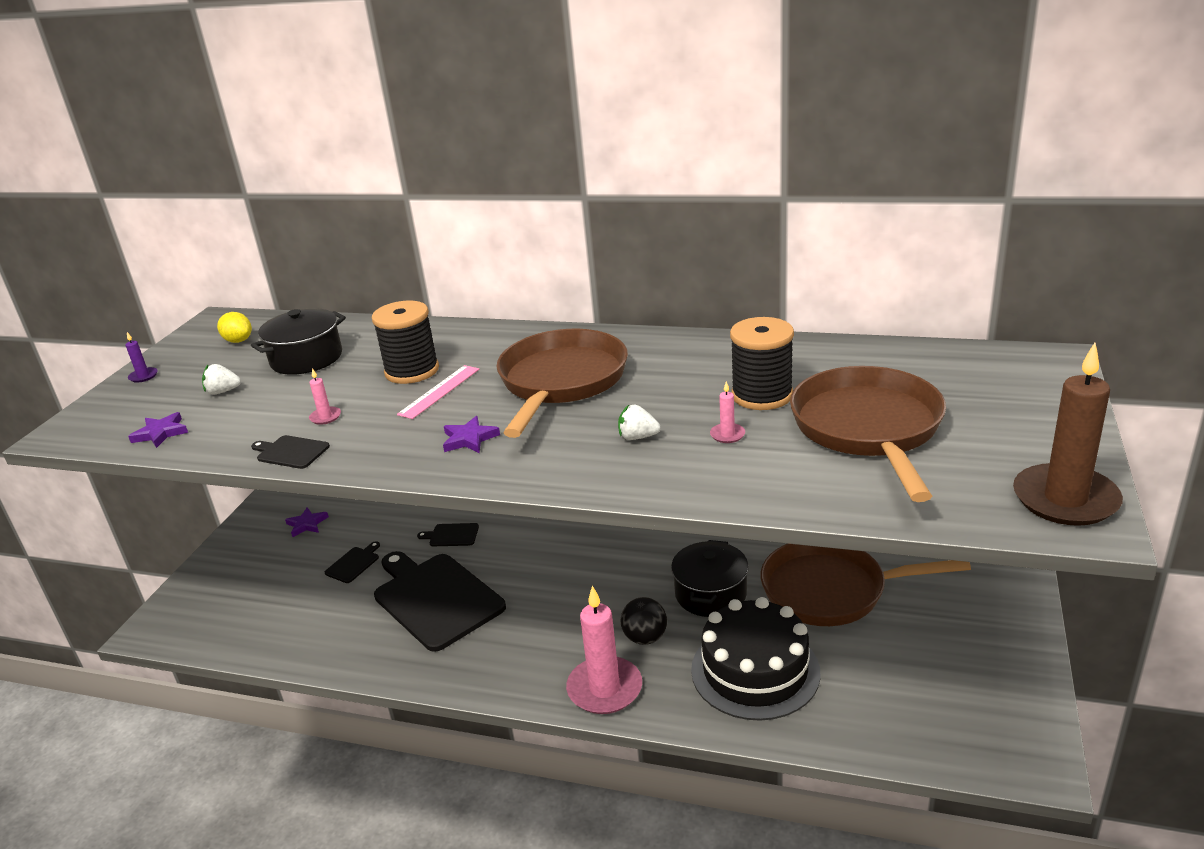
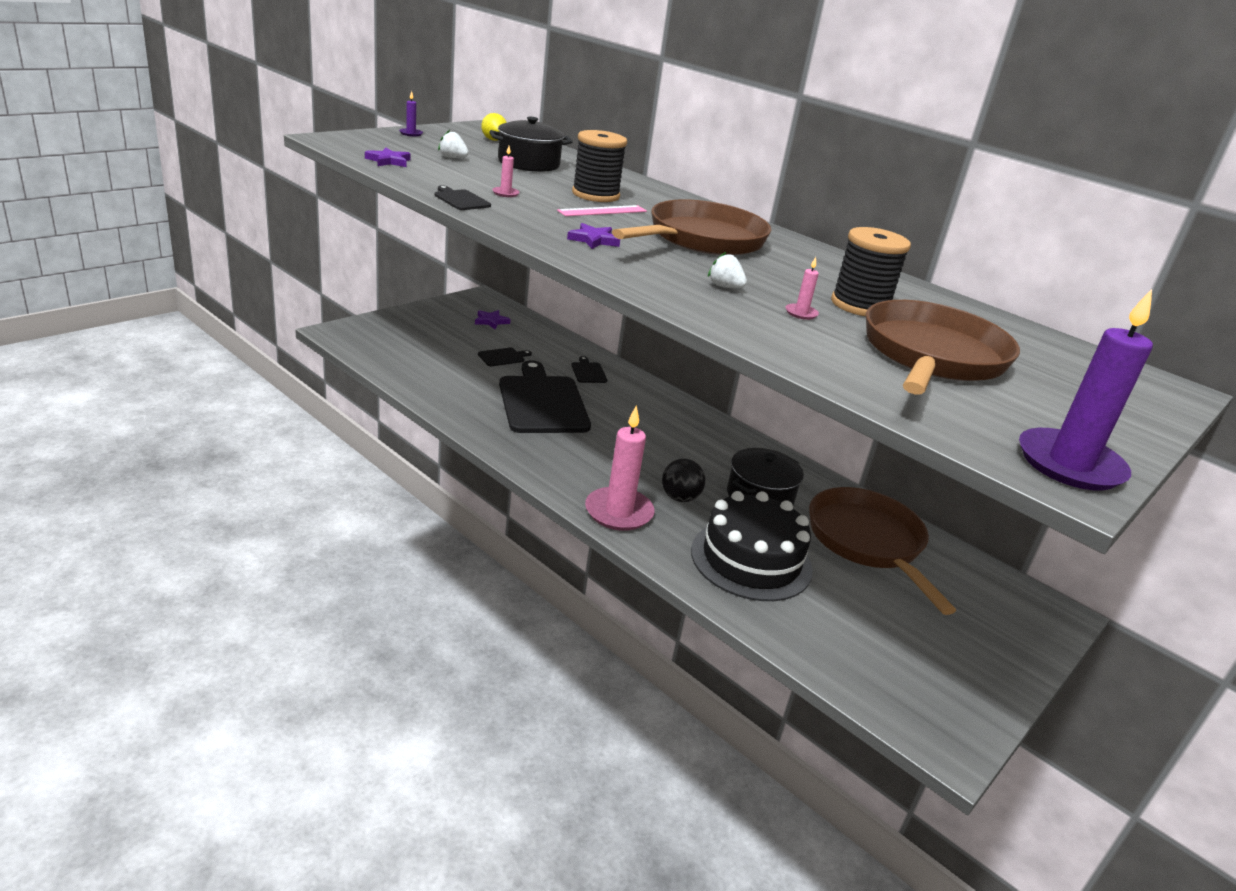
camera: 20 degrees right, 0 degrees up
black cutting board [417,523,479,546] -> black cutting board turned 45 degrees clockwise [571,356,607,383]
brown pan [760,544,971,626] -> brown pan turned 45 degrees clockwise [809,487,956,615]
brown candle [1013,343,1123,526] -> purple candle [1019,289,1153,490]

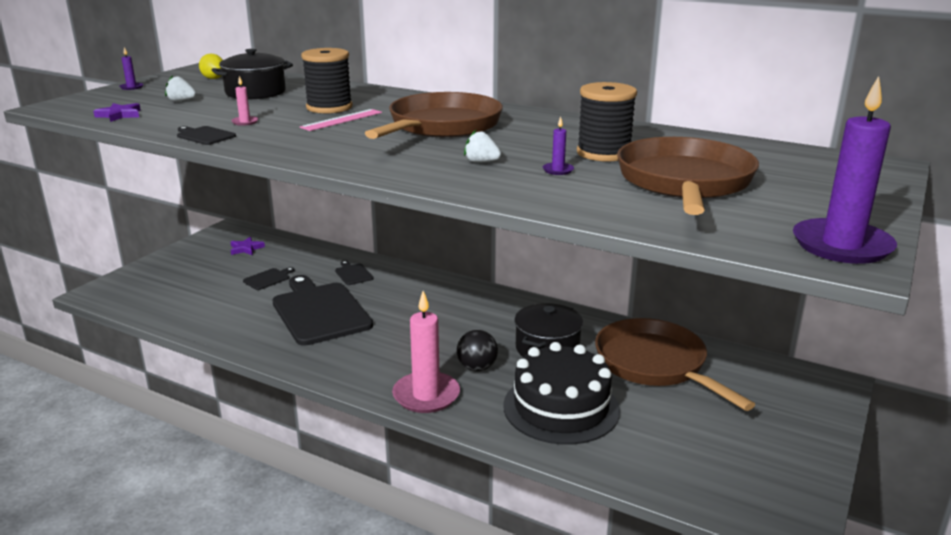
camera: 10 degrees left, 5 degrees down
purple star [567,223,620,249] -> none
pink candle [785,257,819,320] -> purple candle [543,117,574,175]

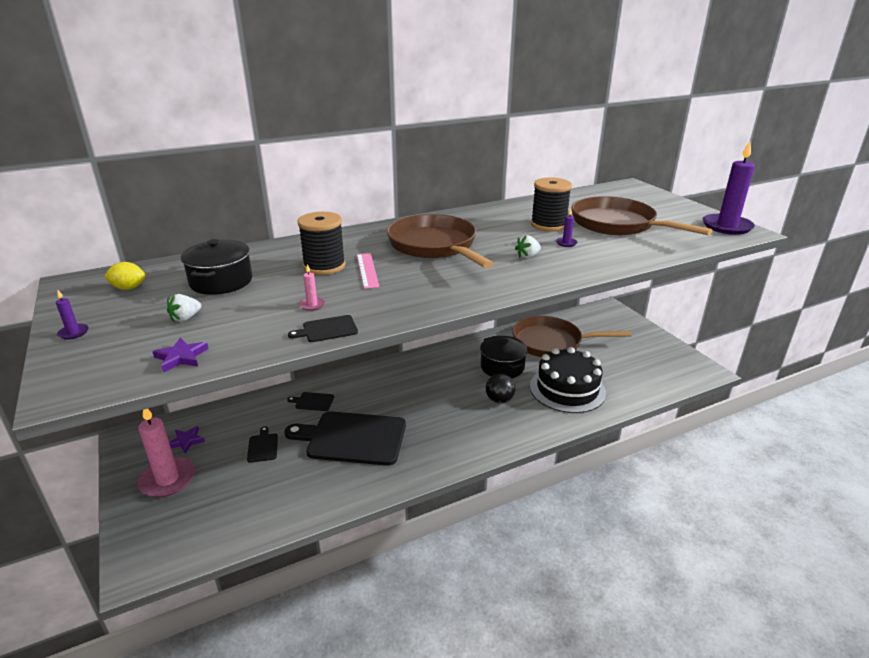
camera: 55 degrees left, 5 degrees up
pink candle [392,291,460,413] -> pink candle moved to [137,409,195,497]

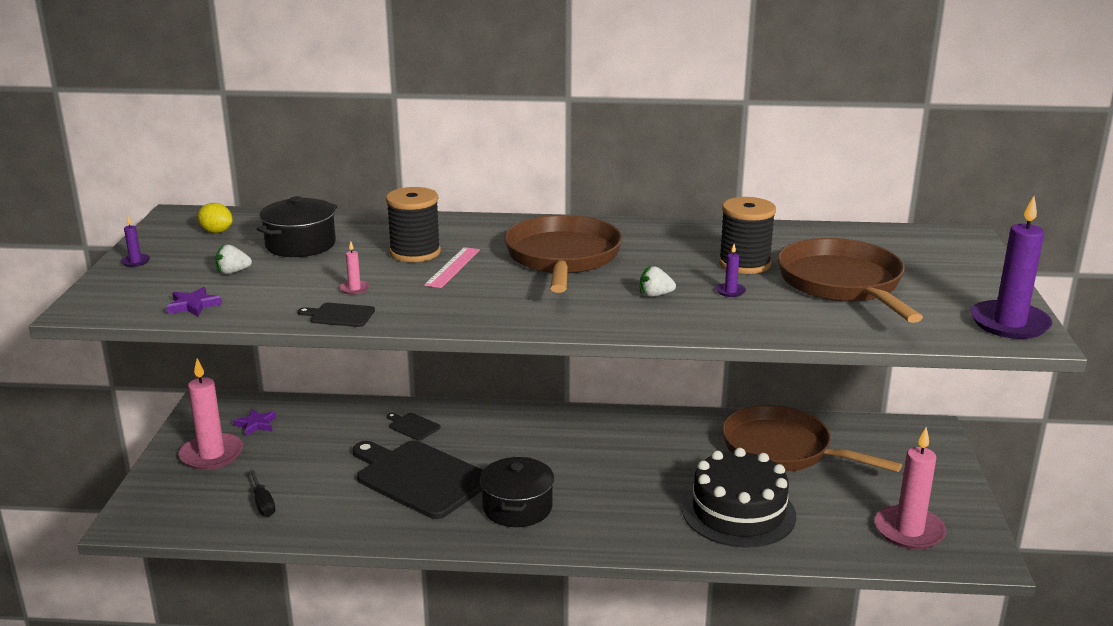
camera: 30 degrees right, 5 degrees down
black cutting board [247,427,278,463] -> none
black pot [480,336,528,378] -> black pot moved to [480,457,554,527]
black ball [486,374,515,403] -> none
none -> black screwdriver [249,470,275,517]
none -> pink candle [875,427,946,549]

